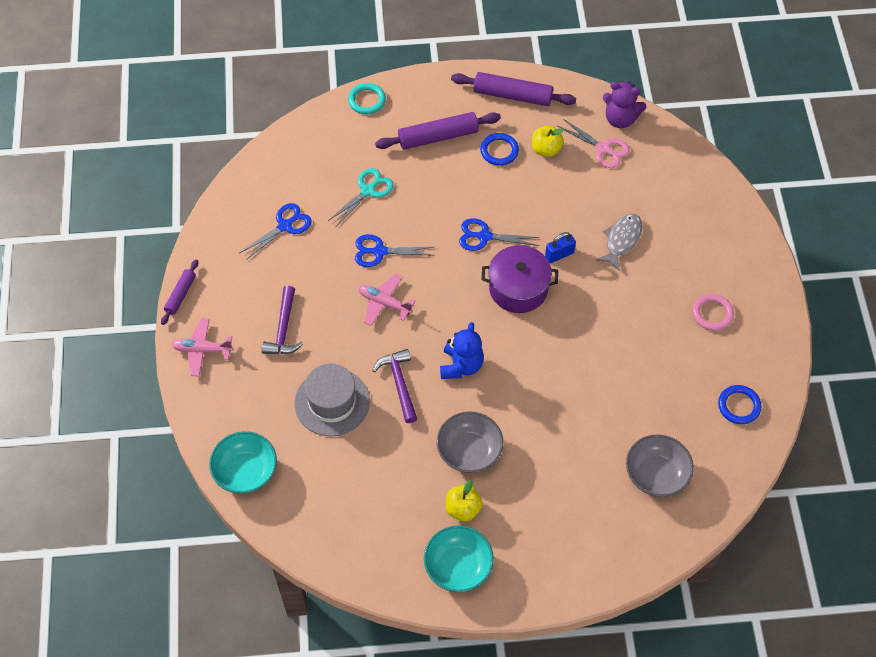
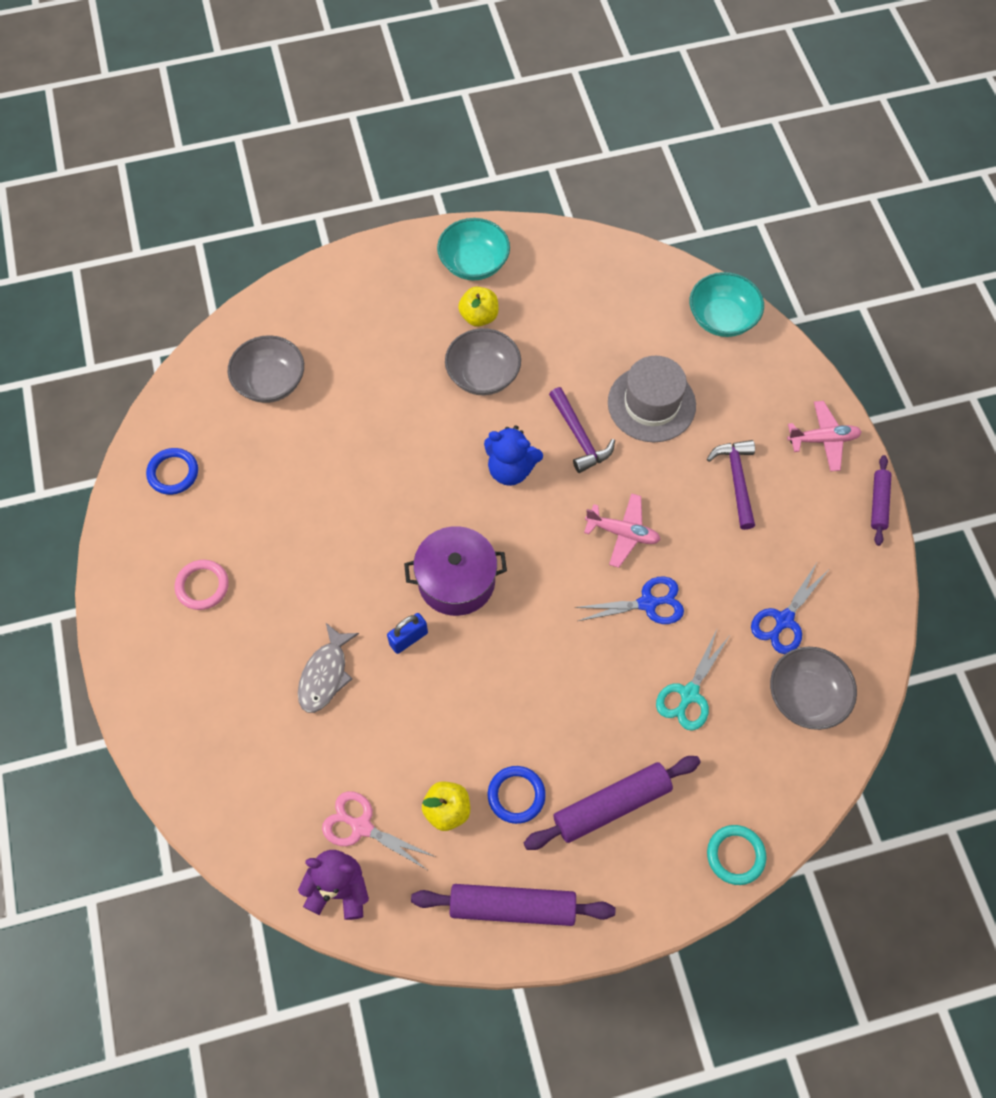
camera: 170 degrees right, 5 degrees up
blue teddy bear [440,322,484,379] -> blue teddy bear turned 75 degrees counterclockwise [484,425,543,486]
blue scissors [459,218,540,251] -> none
none -> grey bowl [770,647,857,730]

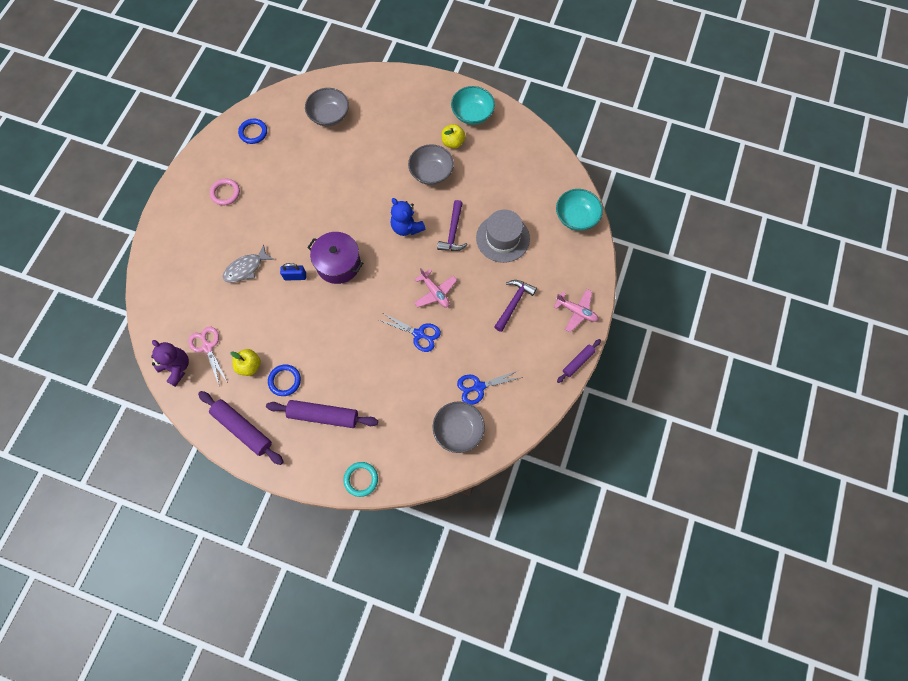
camera: 35 degrees right, 5 degrees up
turquoise scissors [656,630,729,731] -> none

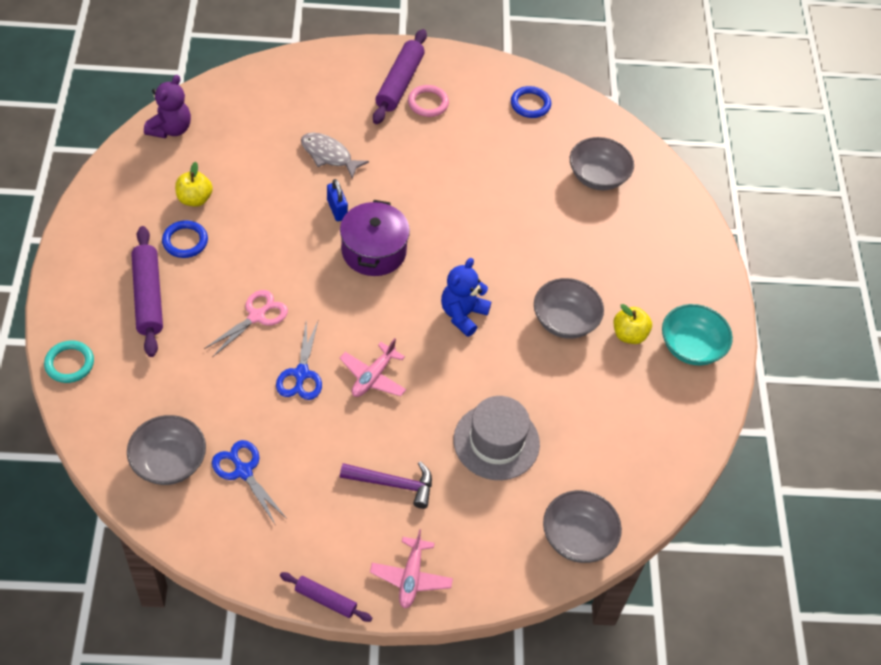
camera: 65 degrees right, 15 degrees down
pink scissors [188,327,228,385] -> pink scissors moved to [204,290,288,357]
purple rolling pin [198,391,284,465] -> purple rolling pin moved to [373,29,427,124]
purple hammer [437,200,468,251] -> none
turquoise bowl [556,189,603,231] -> grey bowl [543,490,622,563]

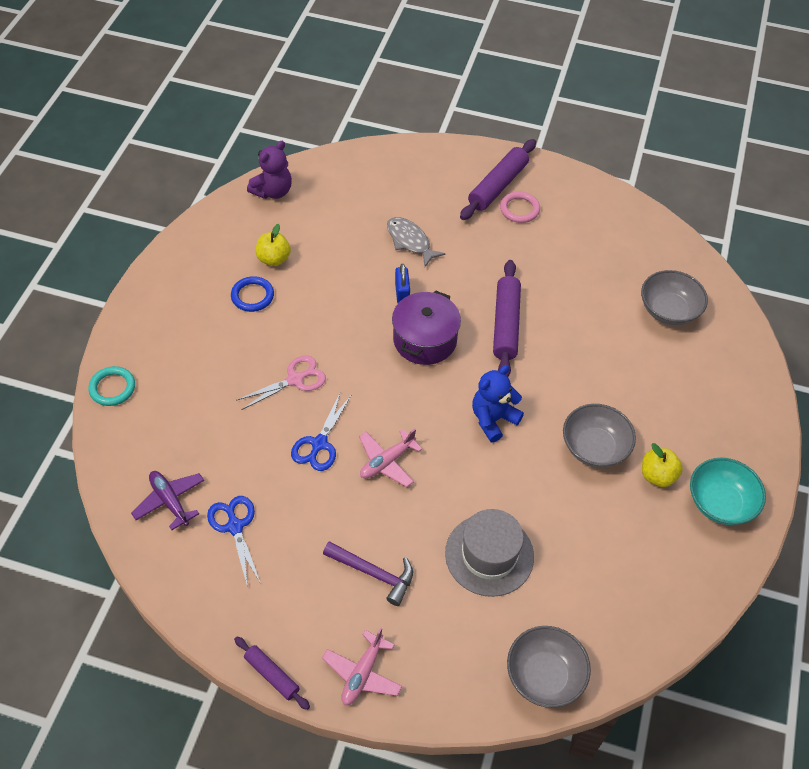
camera: 20 degrees right, 0 degrees up
grey bowl [127,415,206,485] -> purple plane [131,471,204,530]
purple rolling pin [131,226,163,357] -> purple rolling pin moved to [493,260,521,377]
blue ring [511,86,551,118] -> none

